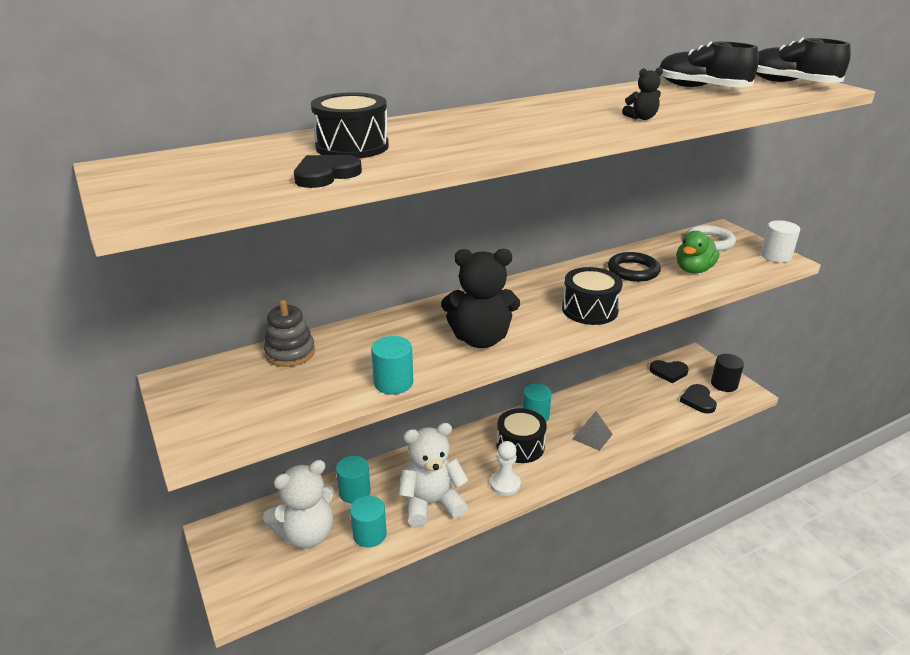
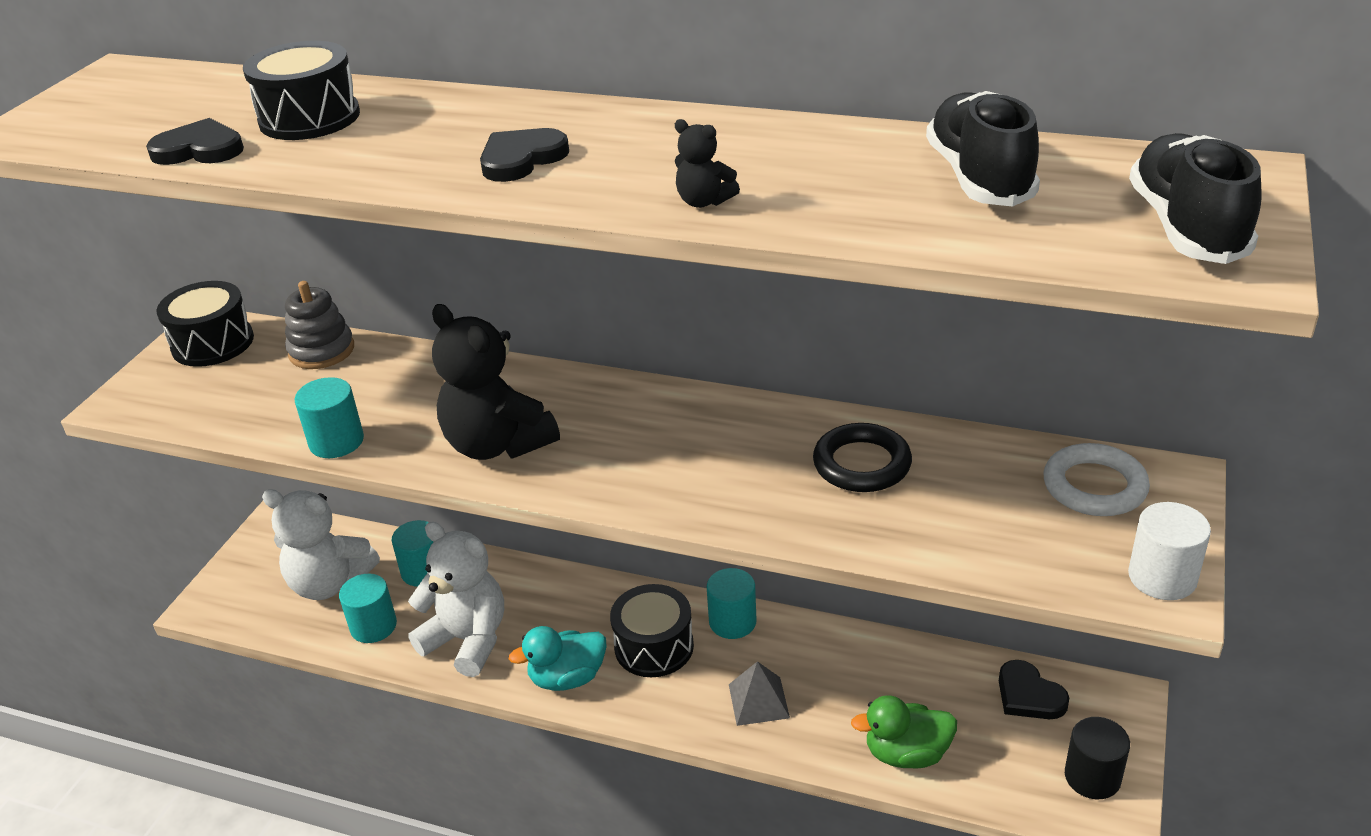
camera: 50 degrees right, 5 degrees up
white pawn [490,441,521,496] -> turquoise duck [509,626,607,691]
black drum [562,267,623,325] -> black drum moved to [156,281,254,367]
green duck [676,231,719,274] -> green duck moved to [851,695,957,769]
black heart [680,384,717,413] -> black heart moved to [480,128,569,182]

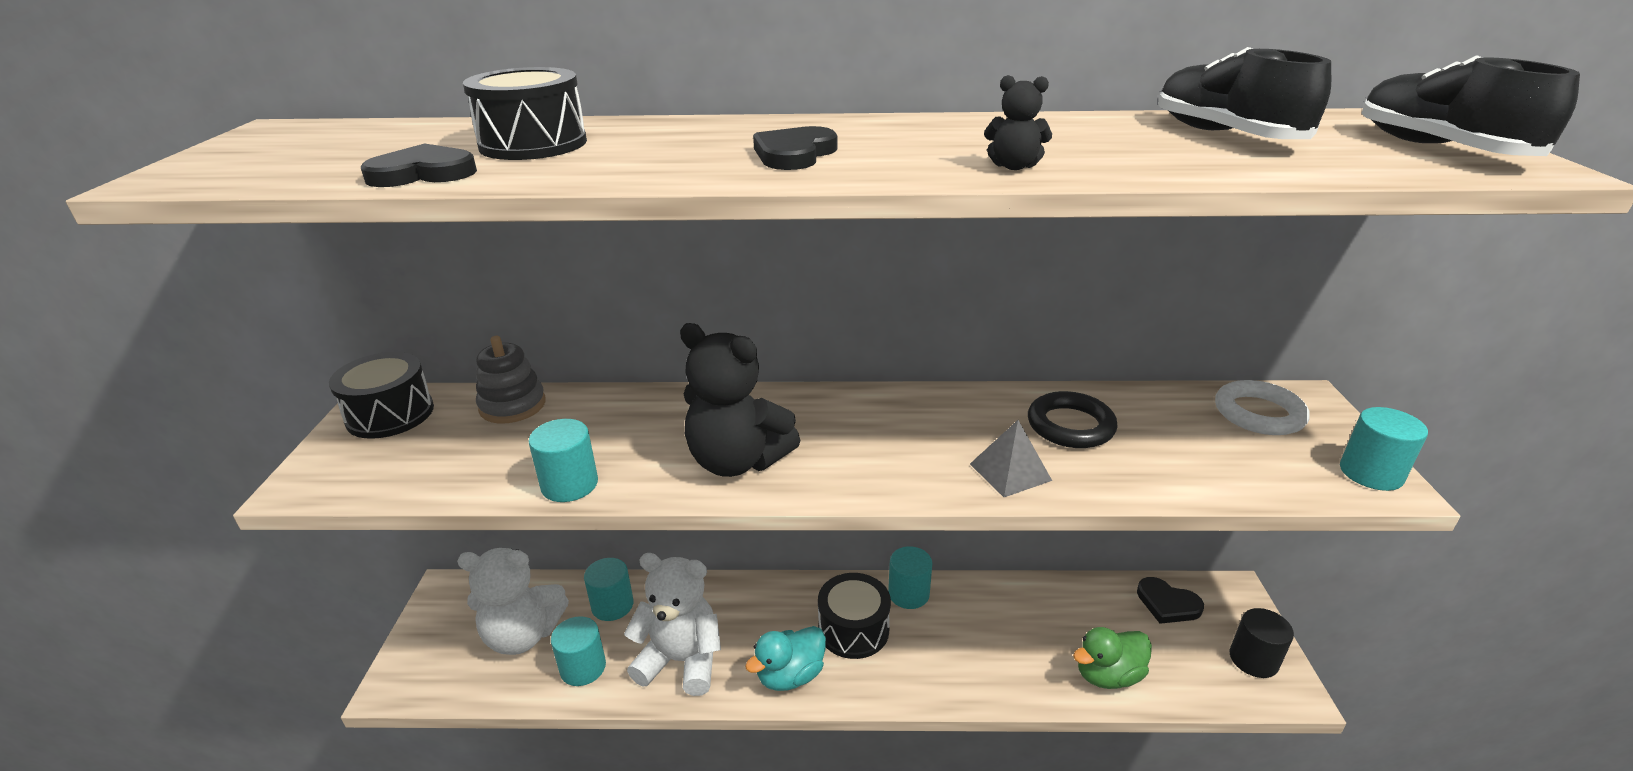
camera: 20 degrees left, 5 degrees down
grey pyramid [729,661,790,726] -> grey pyramid moved to [970,420,1052,497]
white cylinder [1128,502,1211,600] -> turquoise cylinder [1340,407,1428,491]

